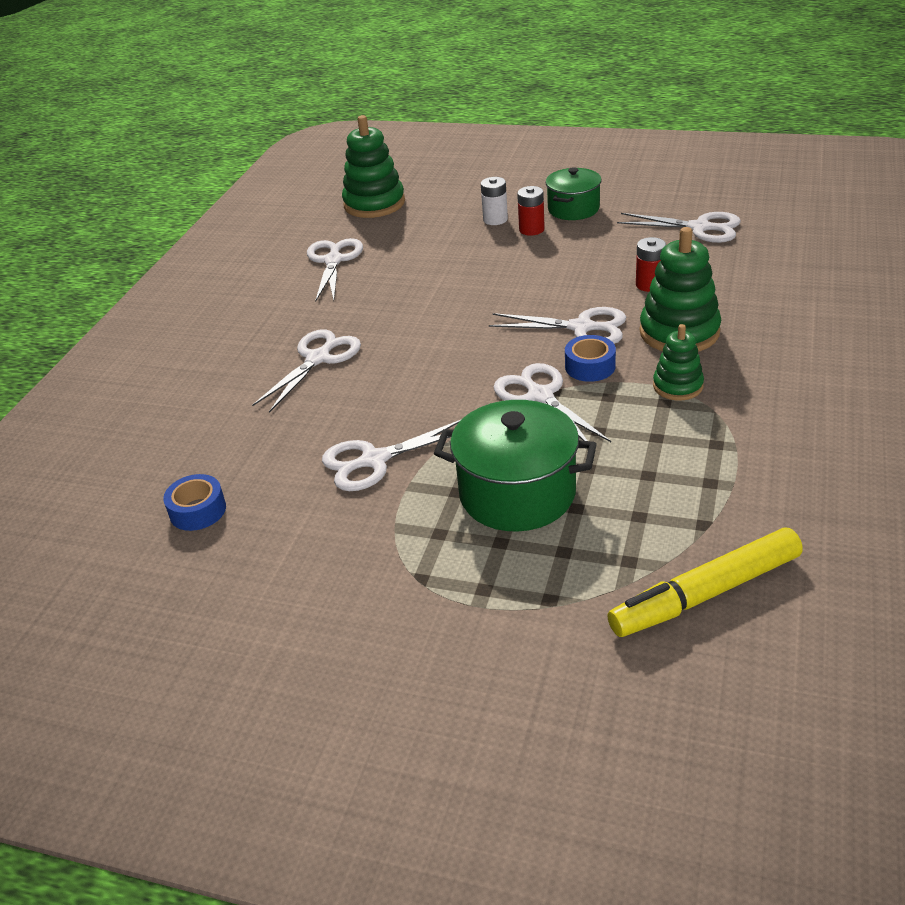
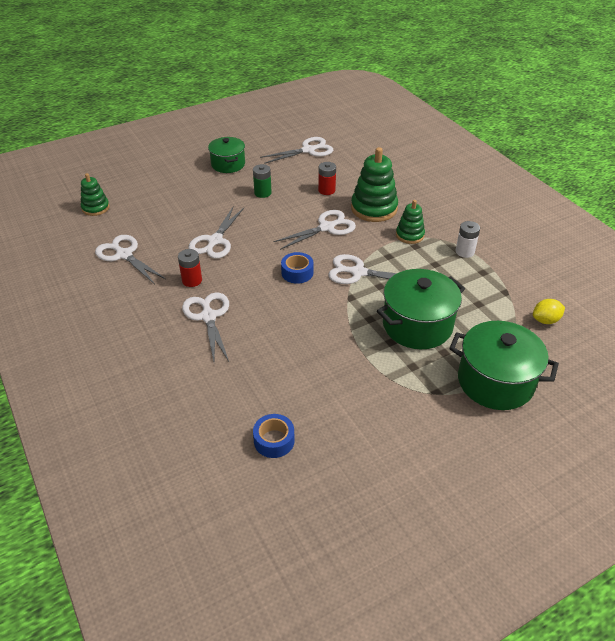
camera: 50 degrees left, 5 degrees up
white scissors [322,420,461,491] -> white scissors moved to [188,207,244,259]
green stacking toy [342,115,405,218] -> green stacking toy [81,173,110,216], size x0.59
white battery [481,177,508,225] -> white battery moved to [455,221,480,258]
red battery [517,186,545,236] -> red battery moved to [178,249,202,287]
blue tape [565,335,616,382] -> blue tape moved to [281,252,313,284]
yellow marker [607,527,803,637] -> yellow lemon [533,299,565,324]
none -> green battery [253,164,272,198]
none -> green pot [449,321,559,410]

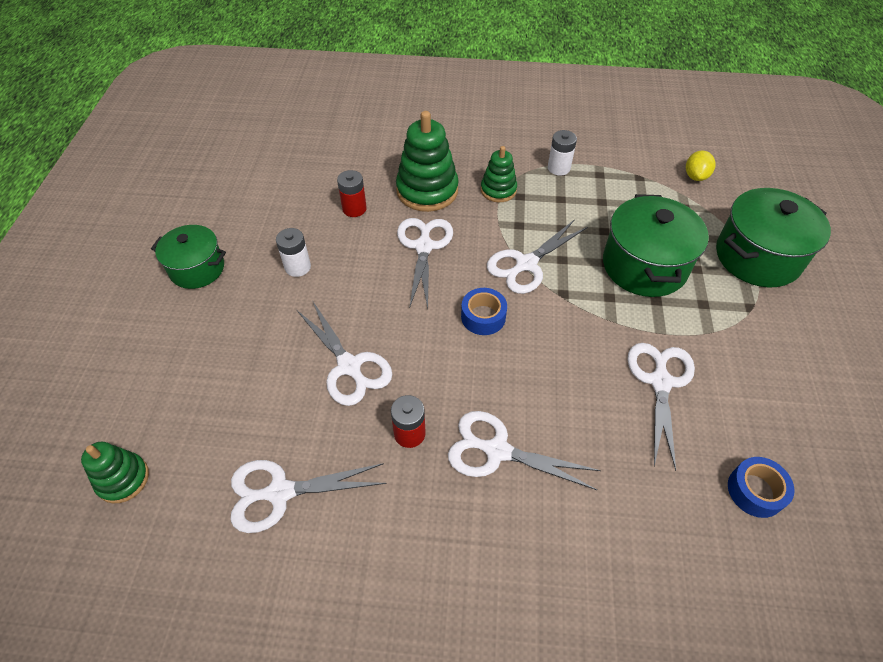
camera: 55 degrees left, 10 degrees up
green battery [253,164,272,198] -> white battery [276,228,311,277]
white scissors [260,137,333,164] -> white scissors moved to [627,343,695,471]

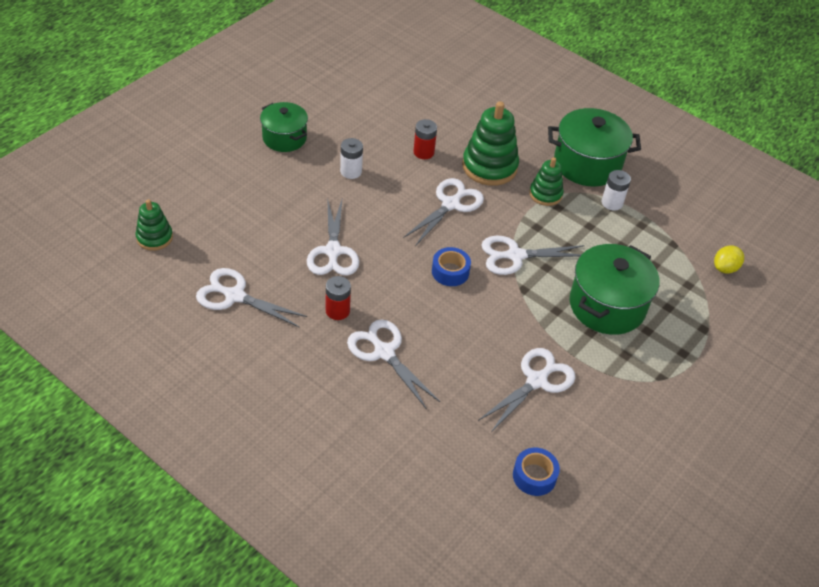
camera: 30 degrees right, 5 degrees down
green pot [716,188,831,287] -> green pot moved to [548,108,641,186]

